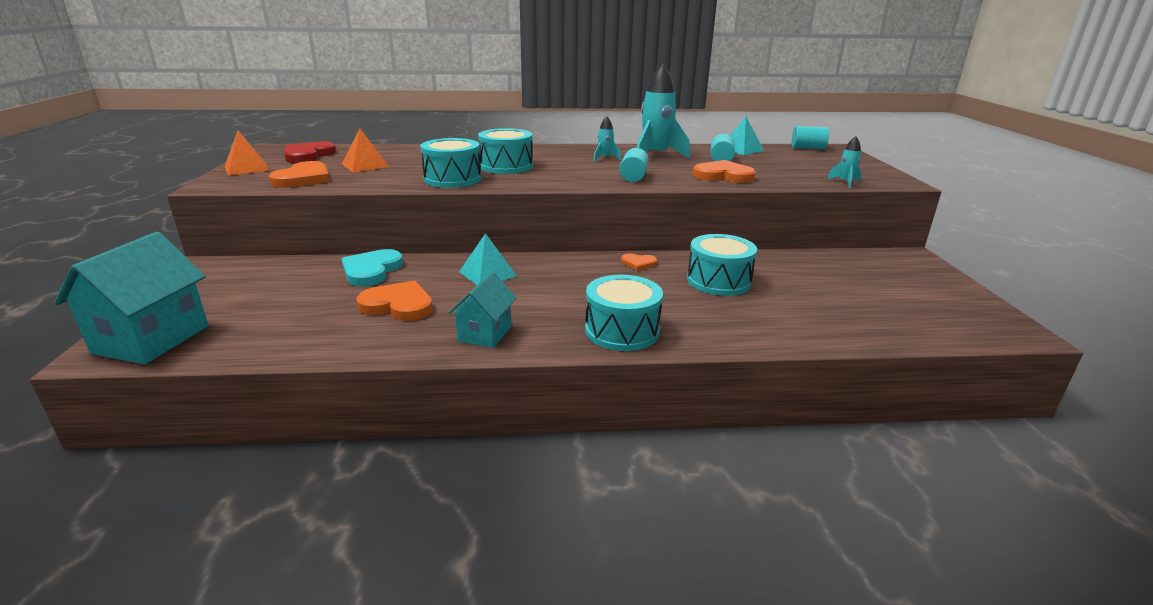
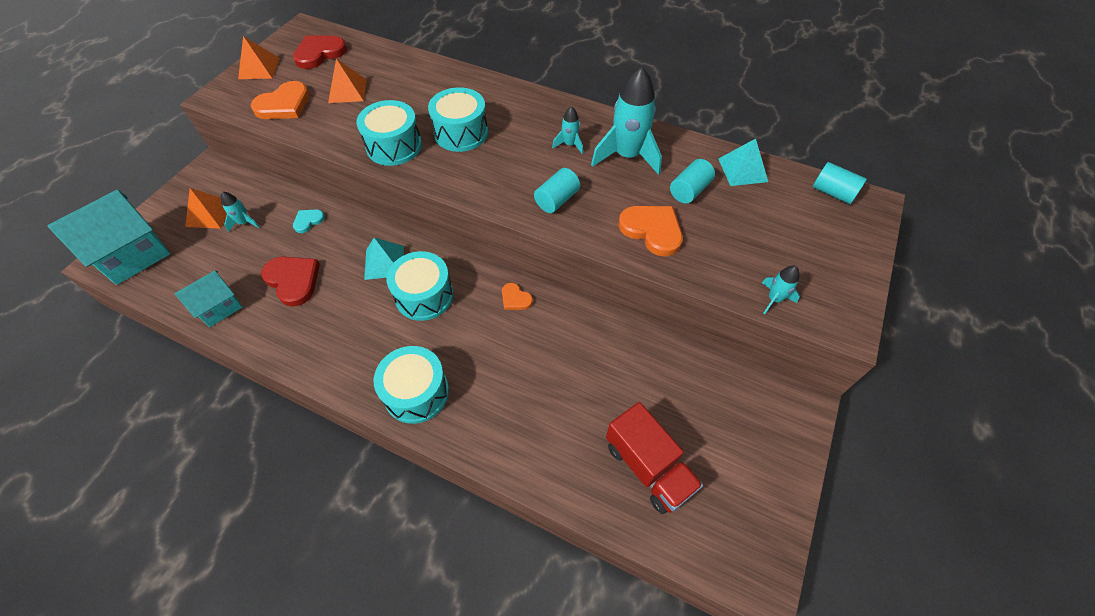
camera: 30 degrees right, 30 degrees up
turquoise heart [341,249,403,287] -> turquoise heart [293,209,325,233], size x0.55
orange heart [356,281,433,321] -> red heart [261,257,320,307]
turquoise house [448,272,517,348] -> turquoise house moved to [175,270,242,327]
turquoise drum [687,234,757,296] -> turquoise drum moved to [387,251,453,321]
none -> orange pyramid [185,188,227,229]
none -> turquoise rocket [221,192,259,232]
none -> red truck [606,402,703,514]

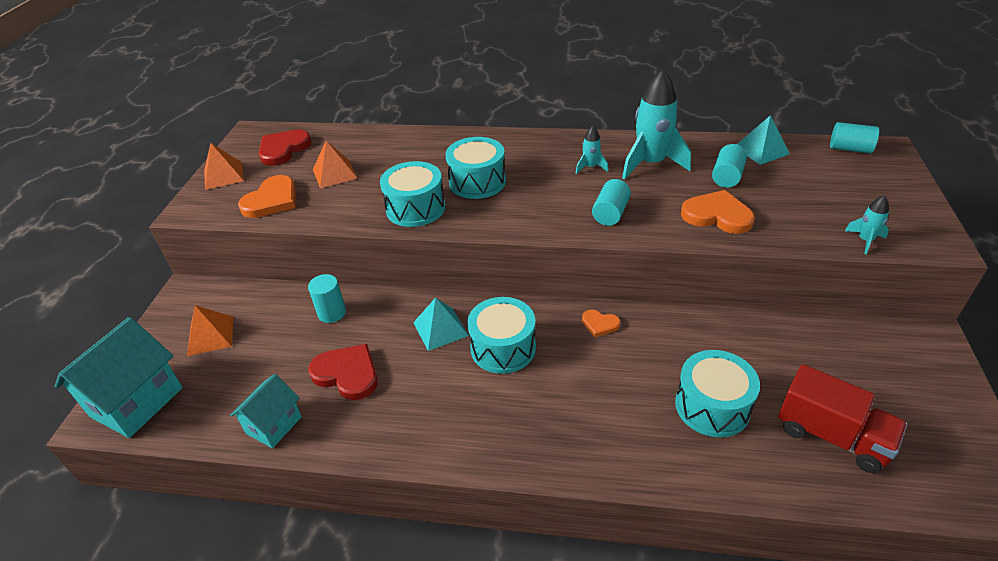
camera: 15 degrees left, 15 degrees down
turquoise rocket [221,192,259,232] -> none
turquoise heart [293,209,325,233] -> turquoise cylinder [308,274,346,323]
turquoise drum [374,346,449,424] -> turquoise drum moved to [675,350,760,437]

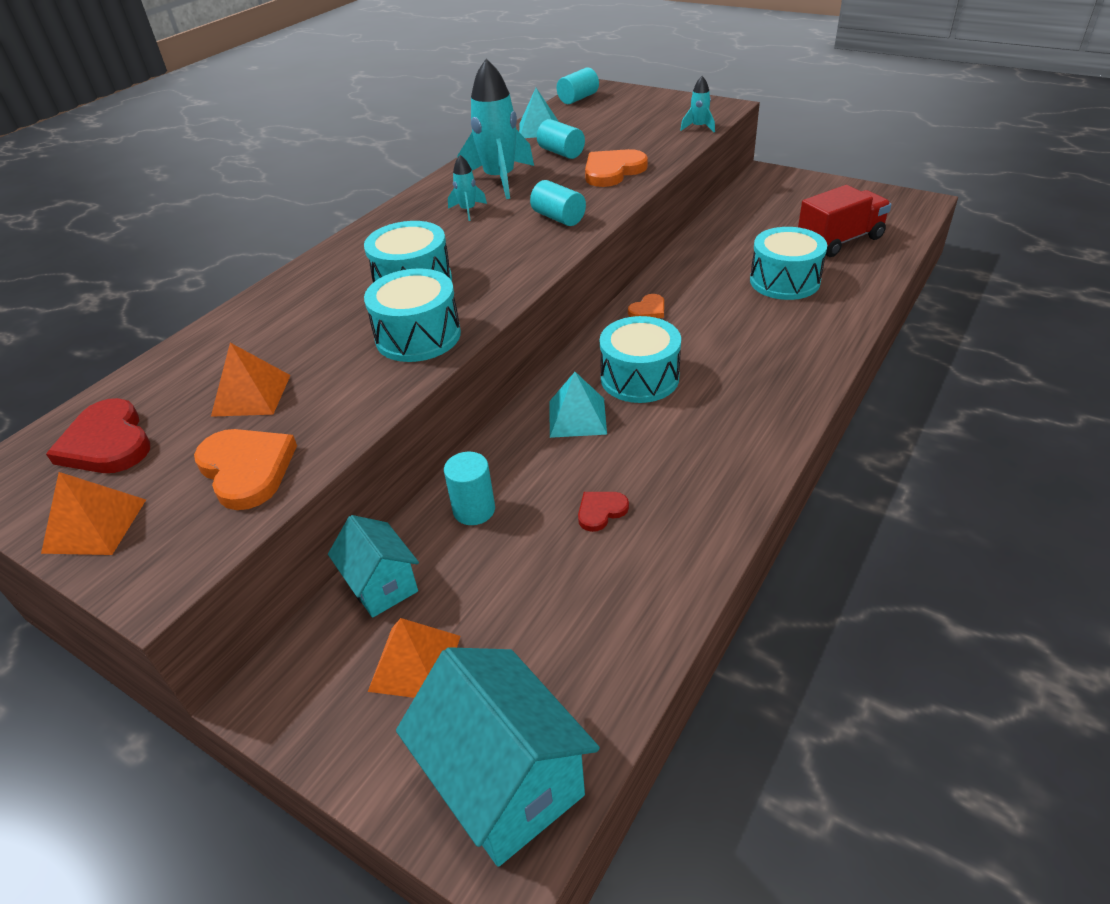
camera: 65 degrees left, 0 degrees up
turquoise house [230,374,302,448] -> turquoise house moved to [328,515,419,618]
red heart [308,344,378,400] -> red heart [578,492,629,532], size x0.55

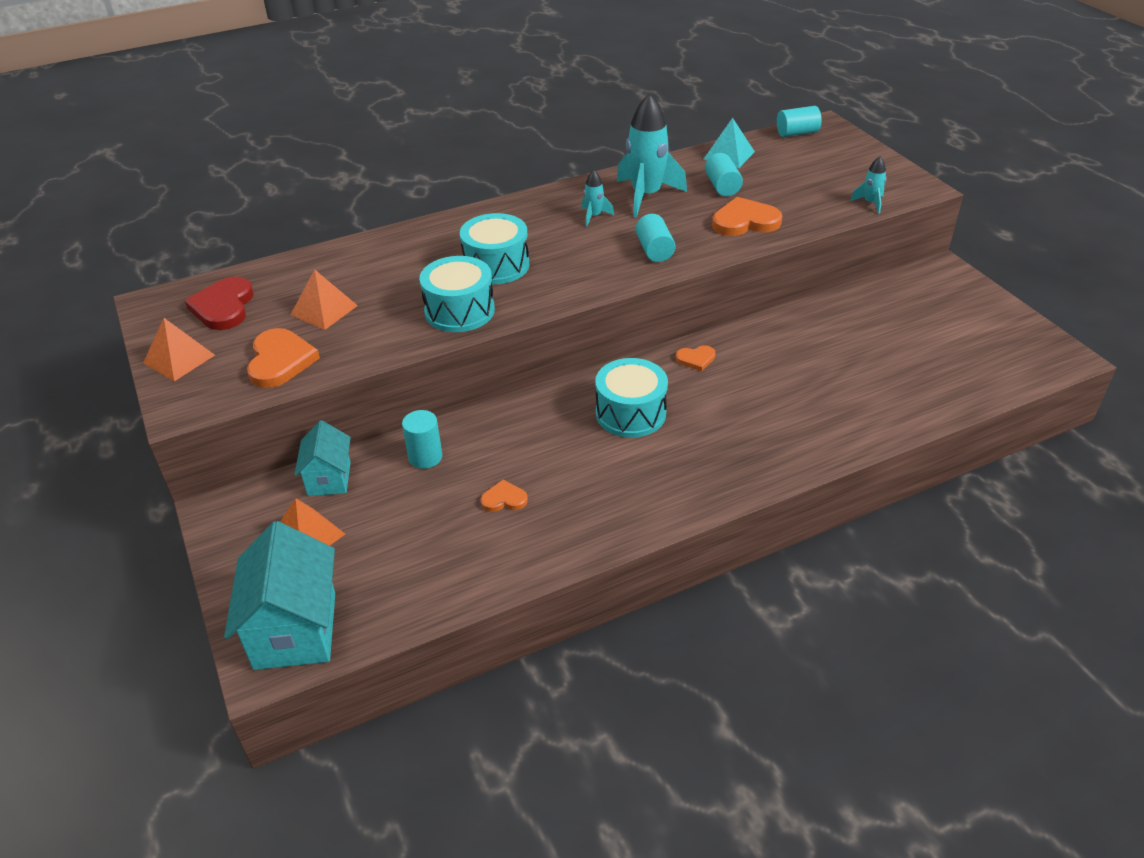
camera: 30 degrees right, 0 degrees up
turquoise pyramid [549,372,607,438] -> none
red heart [578,492,629,532] -> orange heart [481,480,528,512]
turquoise drum [750,227,827,300] -> none
red truck [798,185,892,257] -> none

